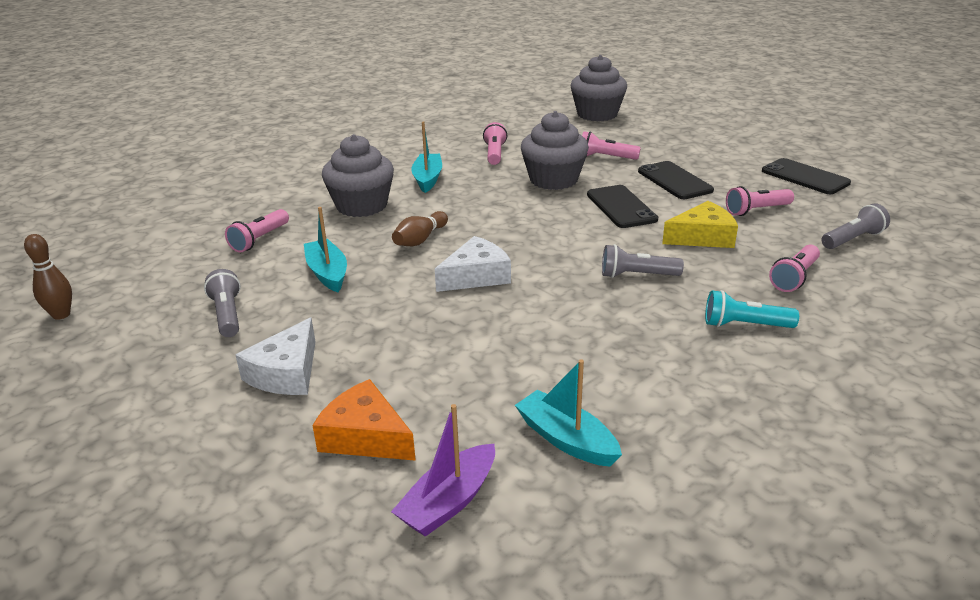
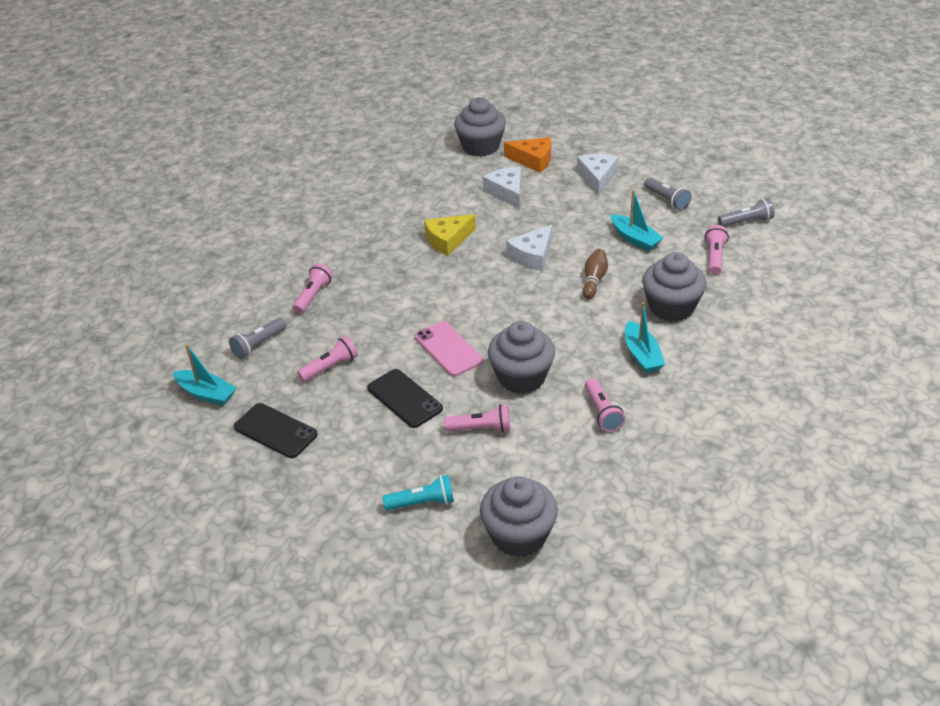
camera: 165 degrees right, 10 degrees up
brown bowling pin [24,234,72,320] -> none
purple boat [391,404,495,537] -> grey cupcake [454,97,506,157]
turquoise boat [515,359,622,467] -> turquoise boat moved to [173,344,236,406]
black phone [587,185,658,228] -> pink phone [414,321,483,377]
grey flashlight [602,244,684,278] -> grey flashlight moved to [718,198,774,227]
yellow cheese [662,201,738,248] -> yellow cheese moved to [424,214,476,256]
turquoise flashlight [705,290,799,328] -> turquoise flashlight moved to [382,475,454,511]
none -> white cheese [483,167,521,209]

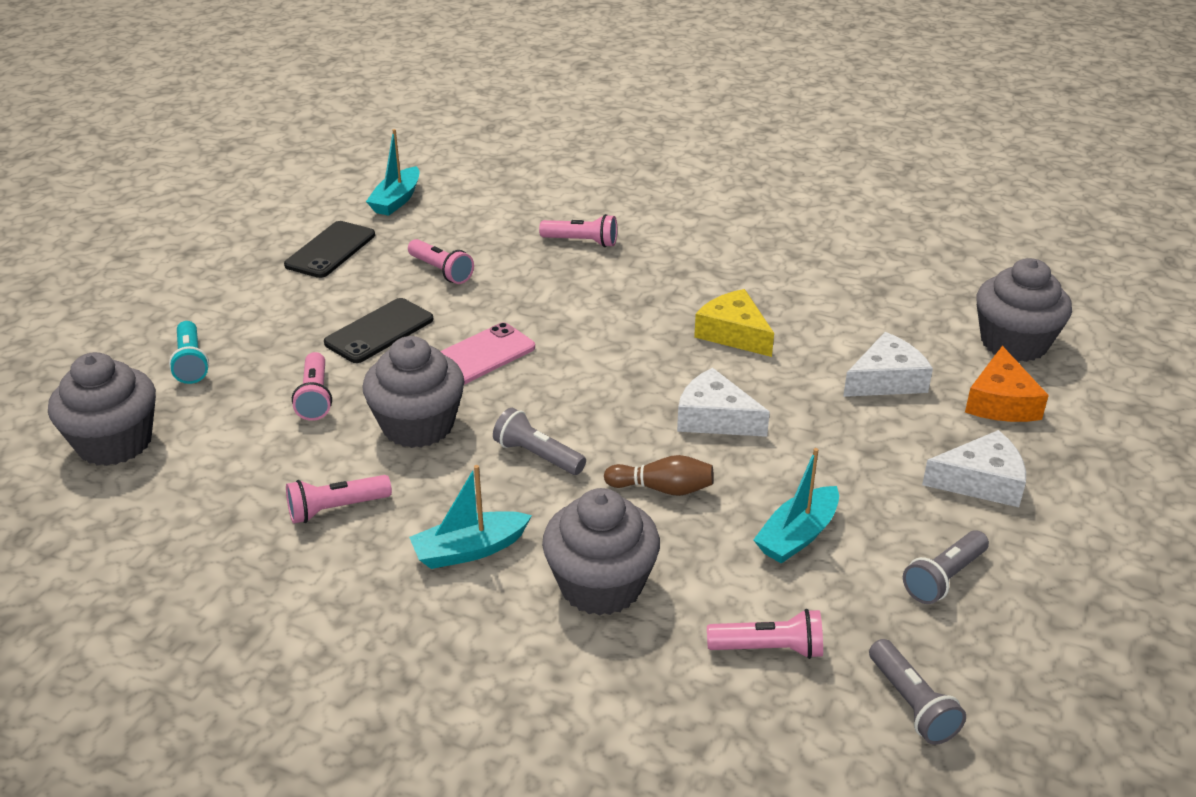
camera: 80 degrees right, 5 degrees down
grey flashlight [229,318,287,359] -> grey flashlight moved to [493,408,586,475]

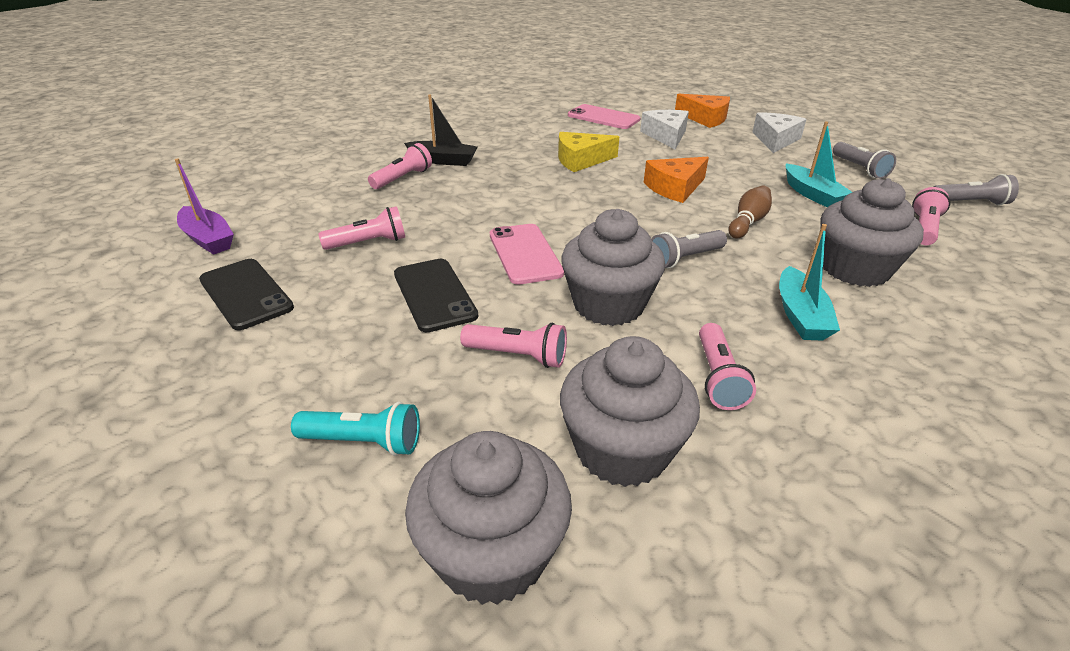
camera: 65 degrees left, 0 degrees up
turquoise boat [366,129,419,216] -> purple boat [175,159,234,255]
white cheese [677,368,770,437] -> orange cheese [644,157,709,203]
grey cupcake [976,258,1072,362] -> grey cupcake moved to [560,336,700,487]
none -> black boat [404,94,478,166]
none -> pink phone [568,104,641,129]

